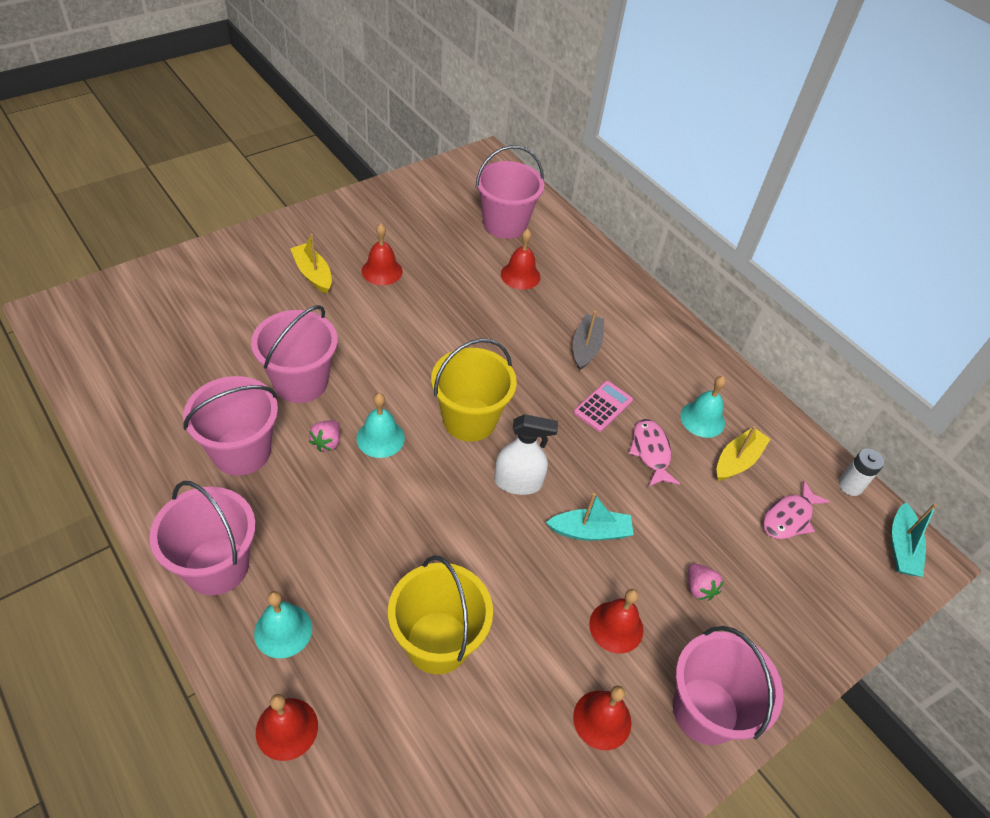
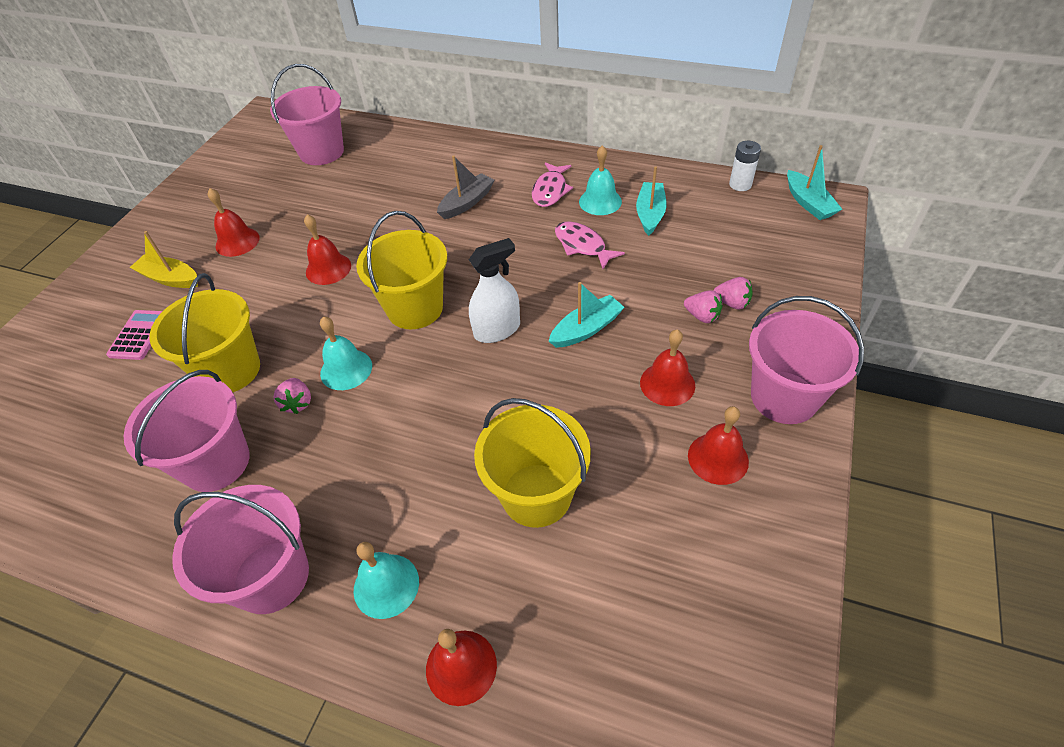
camera: 25 degrees left, 0 degrees up
pink bucket [251,305,338,403] -> yellow bucket [149,273,260,392]
red bell [501,229,540,290] -> red bell moved to [304,214,351,285]
grey boat [573,311,604,371] -> grey boat turned 60 degrees clockwise [437,155,494,219]
pink calculator [574,381,633,432] -> pink calculator moved to [106,310,163,360]
yellow boat [717,426,771,481] -> turquoise boat [636,167,667,236]
pink fish [763,480,830,539] -> pink fish moved to [532,162,573,207]
none -> pink strawberry [713,277,753,310]

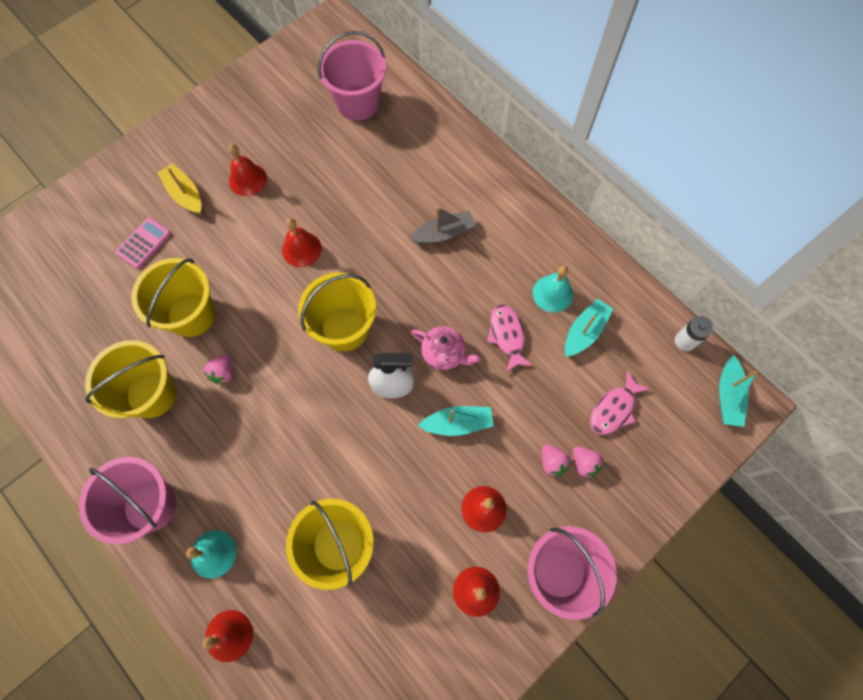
camera: 25 degrees right, 20 degrees up
pink bucket [124,370,250,492] -> yellow bucket [85,340,176,418]
turquoise bell [320,316,372,390] -> none
pink fish [532,162,573,207] -> pink fish moved to [590,370,650,435]
none -> pink teapot [411,326,481,370]

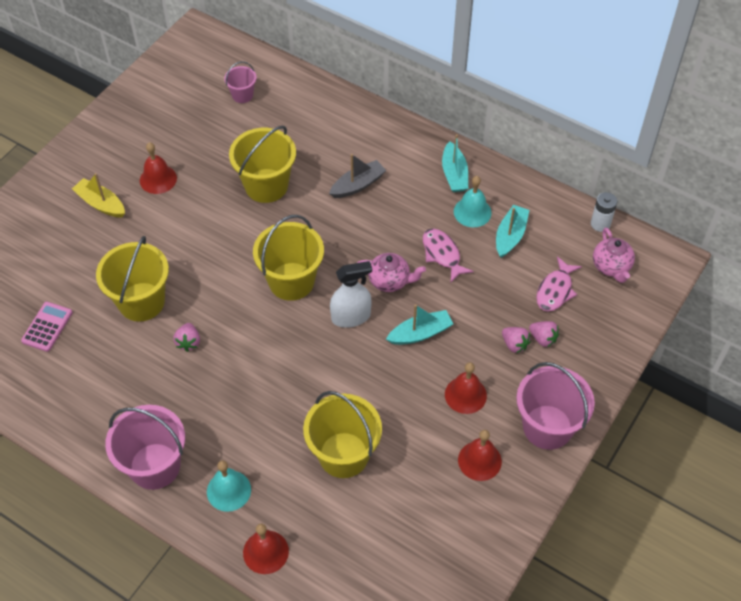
camera: 15 degrees left, 15 degrees down
yellow bucket [85,340,176,418] -> yellow bucket moved to [229,125,296,203]
pink calculator [115,217,171,269] -> pink calculator moved to [21,302,73,352]
red bell [282,218,322,267] -> none
pink bucket [318,31,386,121] -> pink bucket [224,61,257,103], size x0.52
turquoise boat [719,355,757,427] -> turquoise boat moved to [442,134,468,192]
none -> pink teapot [593,228,635,283]

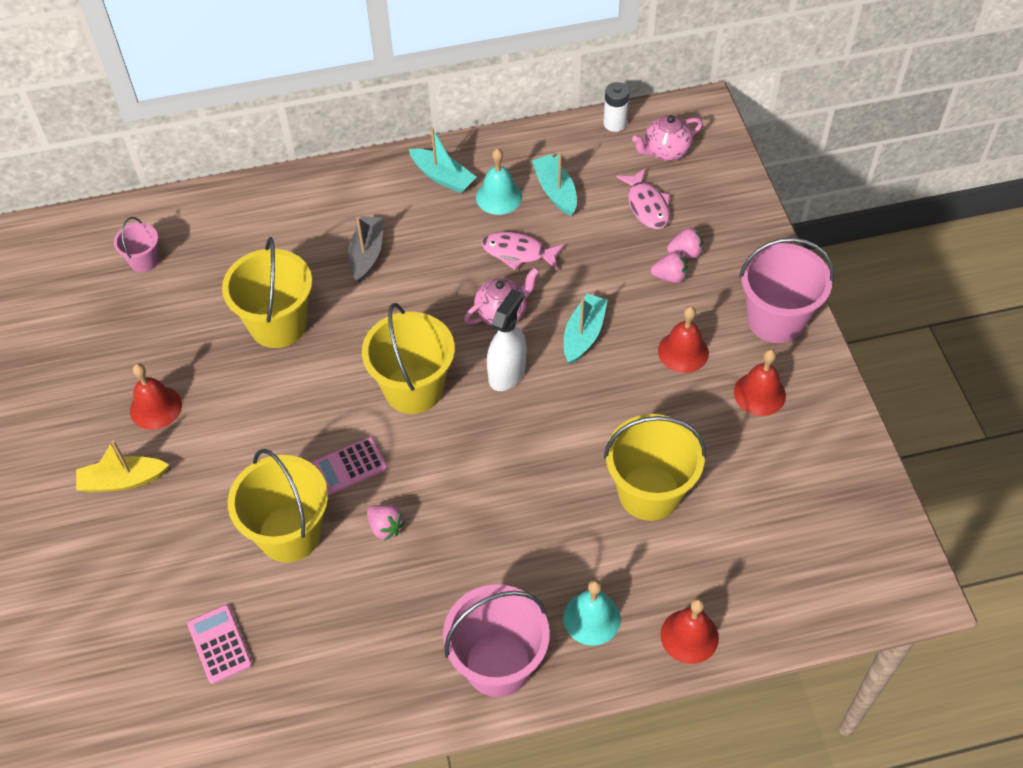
camera: 45 degrees left, 0 degrees up
pink teapot [593,228,635,283] -> pink teapot turned 120 degrees clockwise [632,115,703,161]
none -> pink calculator [311,437,387,495]

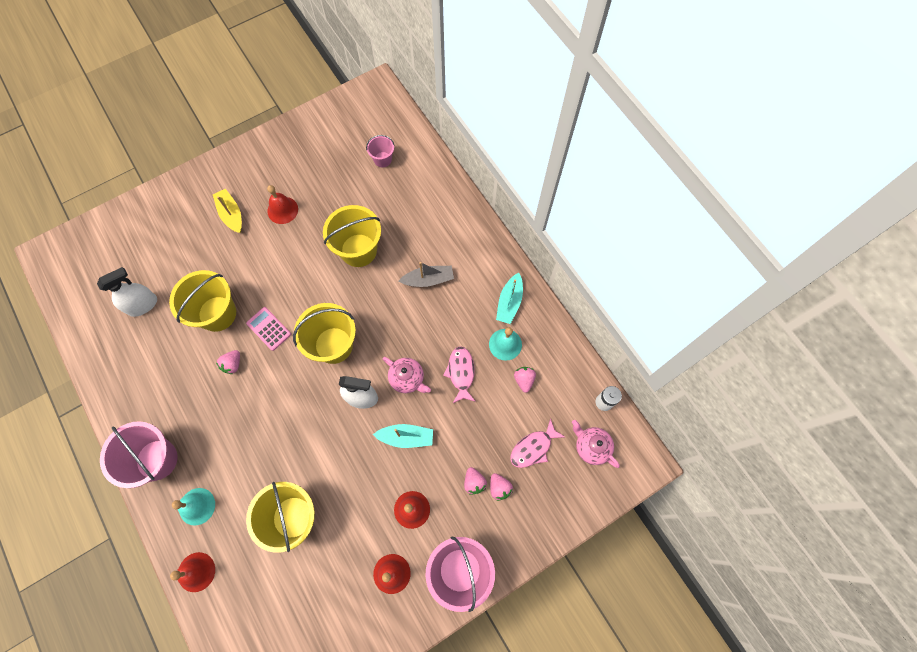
camera: 70 degrees right, 15 degrees up
pink calculator [187,605,252,684] -> white spray bottle [97,267,157,317]
turquoise boat [532,152,577,216] -> pink strawberry [514,367,536,393]

